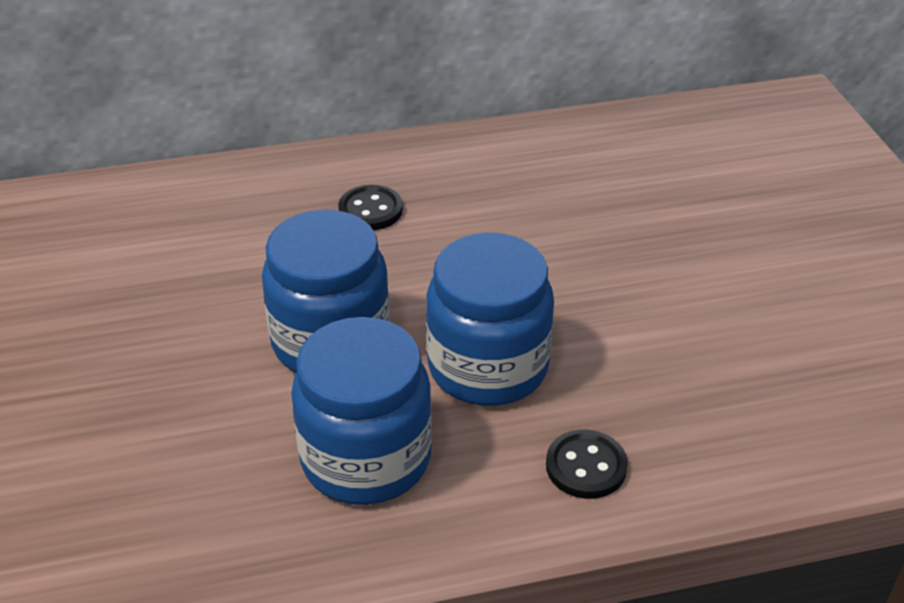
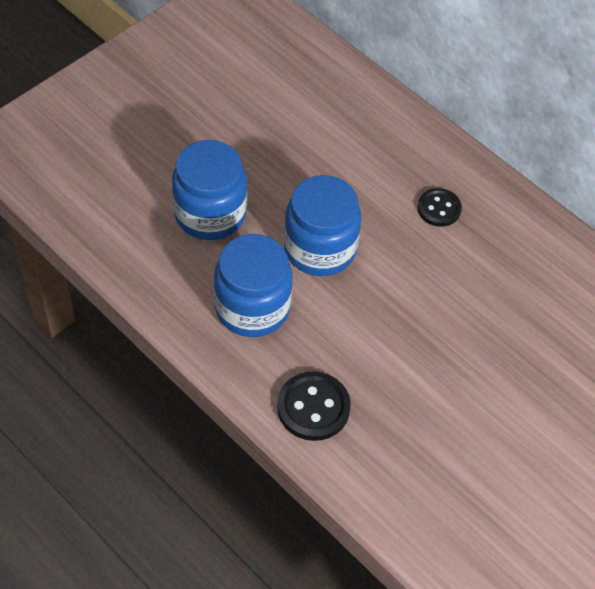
camera: 55 degrees right, 15 degrees up
blue jar [426,233,554,406] -> blue jar moved to [172,140,247,240]
black button [546,430,628,499] -> black button [277,371,351,441], size x1.50

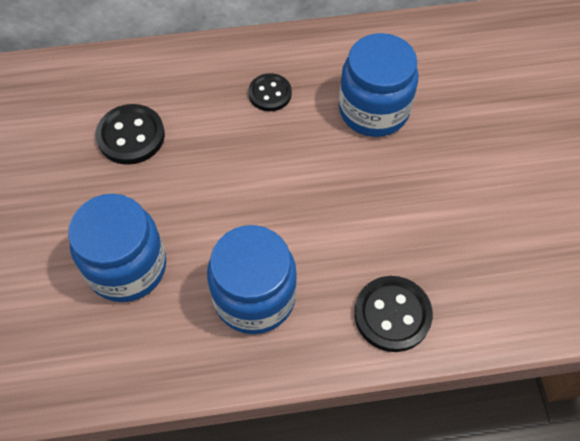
camera: 50 degrees left, 5 degrees up
blue jar [284,175,361,276] -> blue jar moved to [339,33,418,137]
none -> black button [96,104,165,165]

